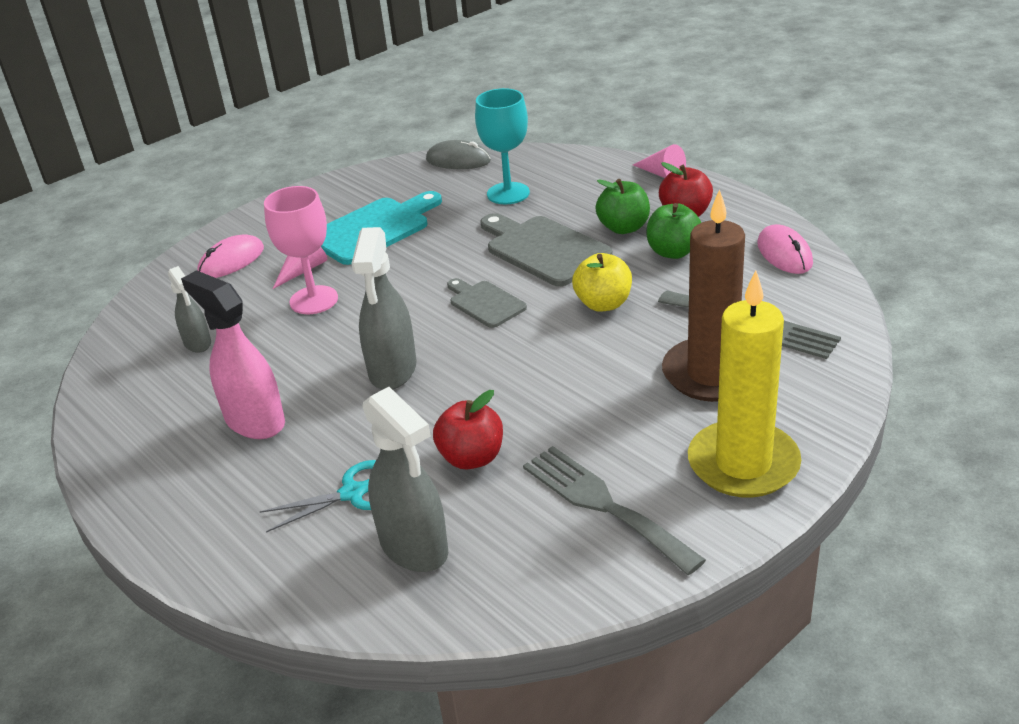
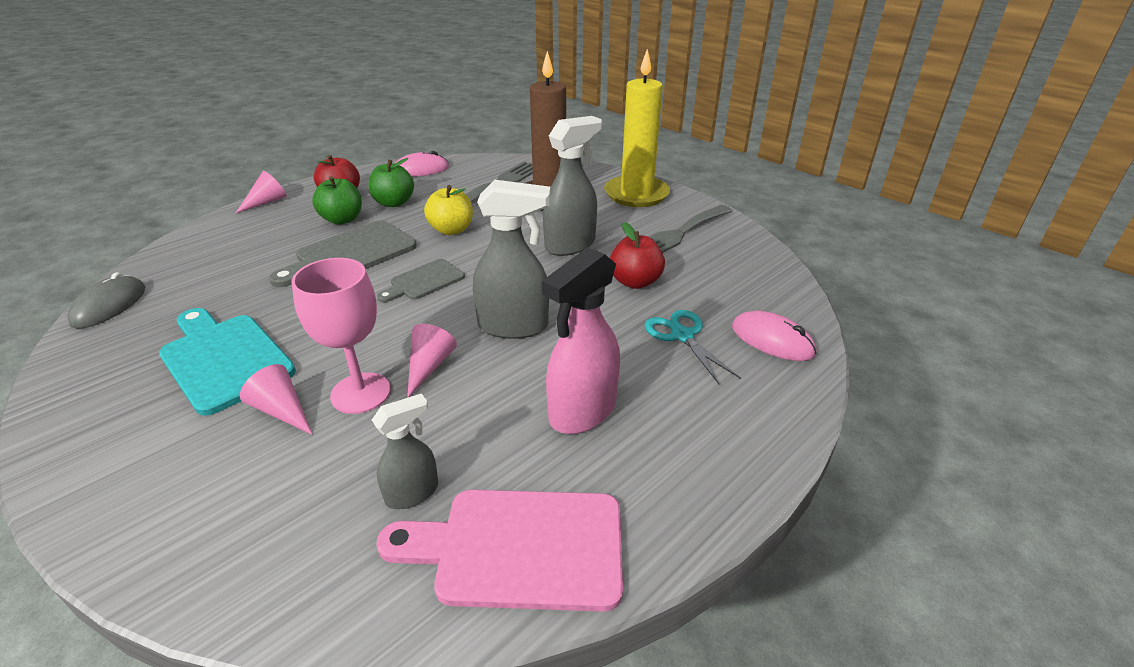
camera: 95 degrees left, 0 degrees up
pink mouse [197,234,264,278] -> pink mouse moved to [732,311,817,361]
grey spray bottle [362,387,448,572] -> grey spray bottle moved to [543,116,602,256]
turquoise goblet [475,88,530,204] -> none
none -> pink cutting board [376,490,623,612]
none -> pink cone [407,324,457,398]

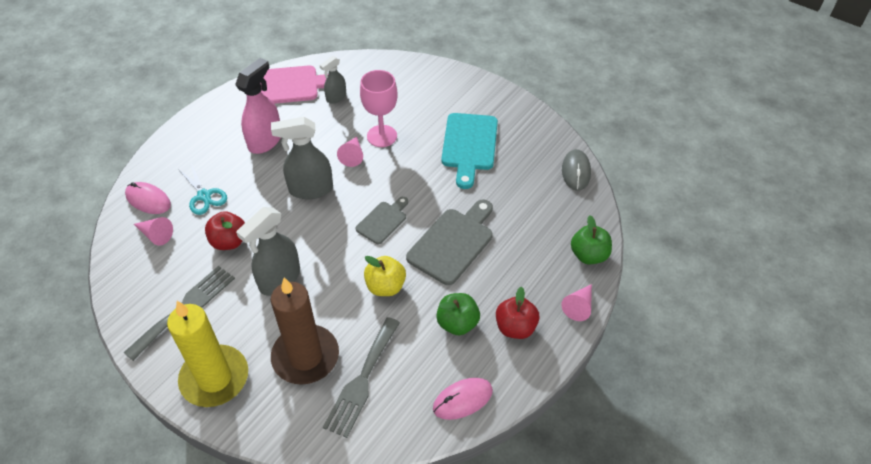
camera: 170 degrees right, 15 degrees up
turquoise cutting board [159,308,296,416] -> turquoise cutting board turned 60 degrees clockwise [441,113,498,189]
pink cone [240,364,313,435] -> pink cone moved to [134,217,173,246]
green apple [312,176,362,225] -> green apple moved to [571,215,612,264]

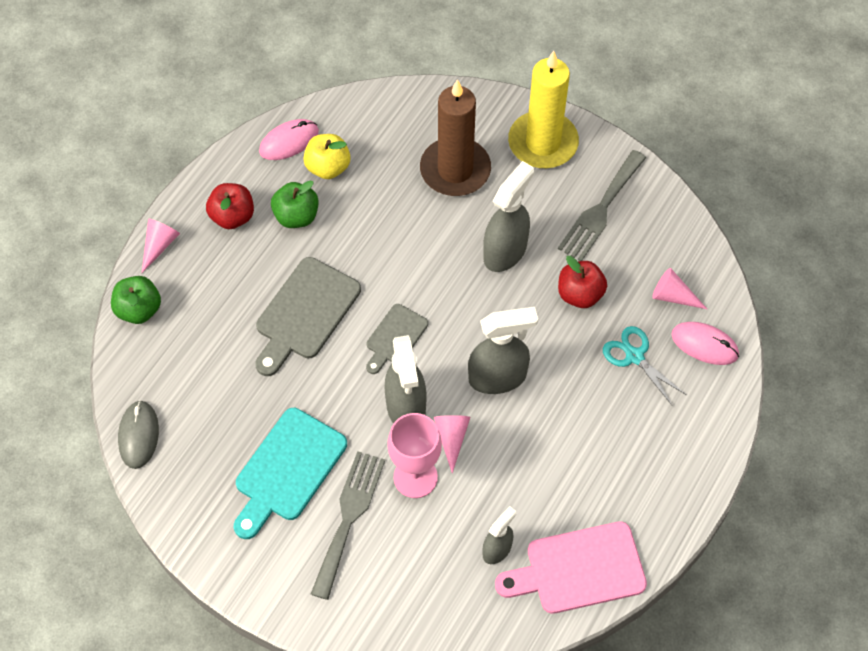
camera: 175 degrees right, 10 degrees up
pink spray bottle [235,58,281,154] -> none
grey fork [323,317,400,438] -> grey fork moved to [311,451,385,600]
yellow apple [364,256,406,296] -> yellow apple moved to [303,134,351,179]
turquoise cutting board [441,113,498,189] -> turquoise cutting board turned 150 degrees counterclockwise [234,408,347,539]
none -> grey spray bottle [384,335,427,424]

